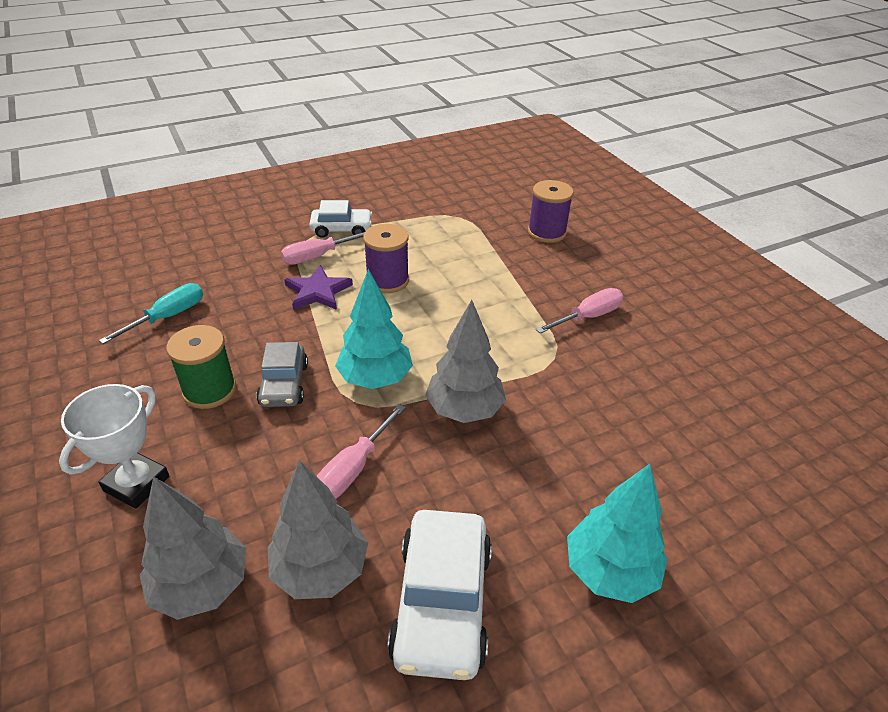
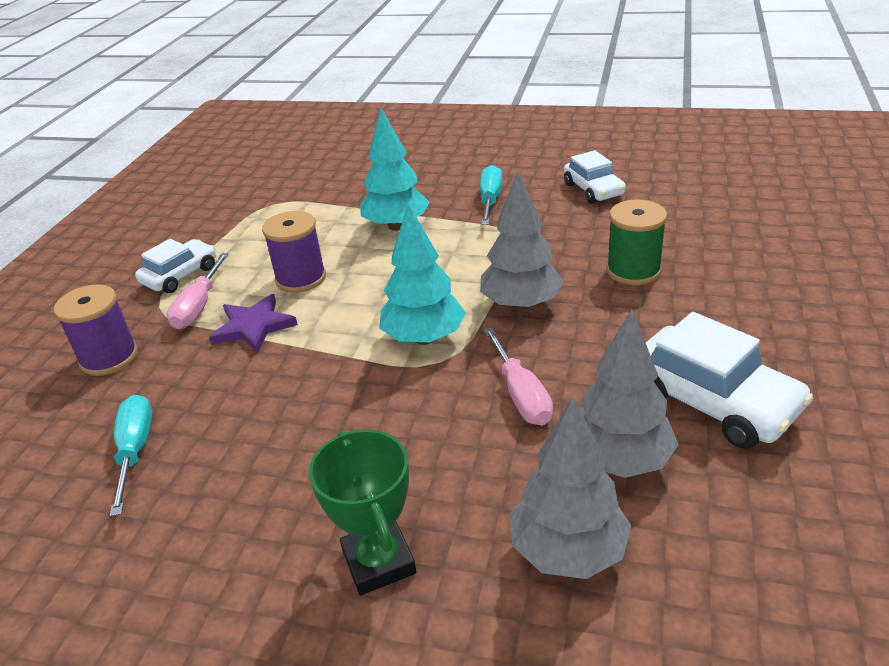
camera: 45 degrees left, 5 degrees down
white trophy [59,384,169,509] -> green trophy [309,429,416,595]
green spool [166,325,236,409] -> green spool moved to [606,200,667,285]
grey car [256,342,308,407] -> none
purple spool [528,180,574,243] -> purple spool moved to [54,284,138,376]
pink screwdriver [536,288,623,334] -> turquoise screwdriver [480,165,502,225]
turquoise tree [567,464,667,603] -> turquoise tree moved to [360,108,430,231]
none -> white car [564,150,626,203]

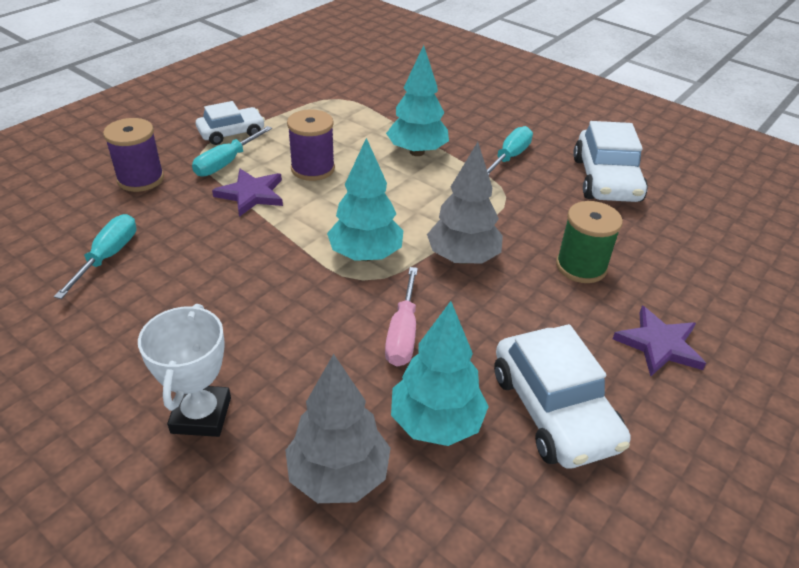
camera: 20 degrees right, 5 degrees up
pink screwdriver [167,253,229,329] -> turquoise screwdriver [192,126,272,177]
green trophy [309,429,416,595] -> white trophy [138,304,231,437]
white car [564,150,626,203] -> white car [573,121,648,202], size x1.57
grey tree [581,309,679,478] -> turquoise tree [391,301,489,446]
none -> purple star [613,306,706,376]

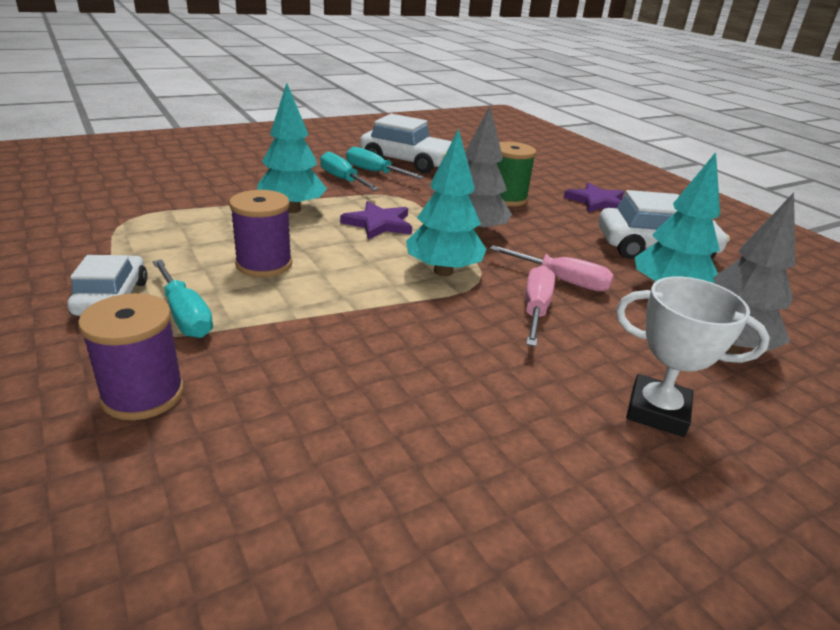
camera: 70 degrees left, 10 degrees down
turquoise screwdriver [54,214,136,299] -> turquoise screwdriver moved to [346,147,424,179]
purple star [212,169,283,217] -> purple star moved to [340,201,412,240]
none -> pink screwdriver [525,265,555,347]

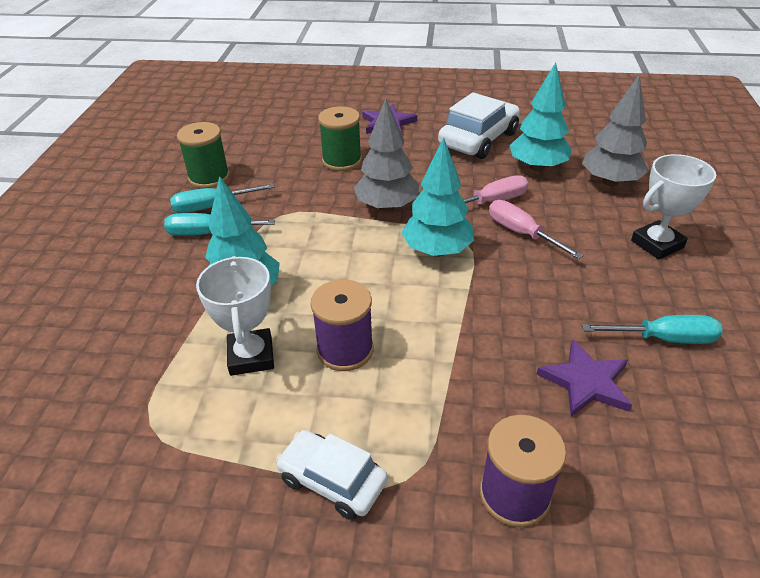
camera: 50 degrees left, 10 degrees up
turquoise screwdriver [153,260,213,338] -> turquoise screwdriver moved to [582,315,723,344]
purple star [340,201,412,240] -> purple star moved to [536,339,632,417]
white car [360,114,452,173] -> green spool [177,122,230,188]
none -> white trophy [196,256,274,376]

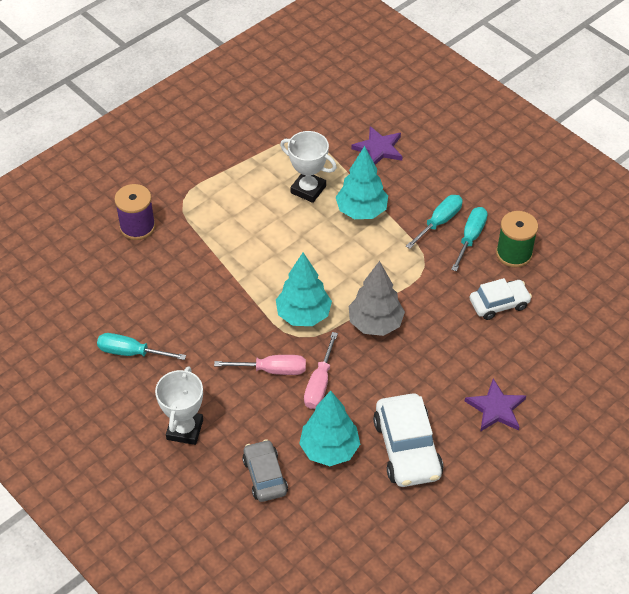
camera: 130 degrees right, 10 degrees up
white car [276,430,388,520] -> white car moved to [470,278,532,320]
purple spool [311,280,374,371] -> none
green spool [318,106,362,171] -> none
purple star [536,339,632,417] -> purple star moved to [351,126,403,165]
grey tree [582,75,649,186] -> grey car [242,439,288,502]
turquoise screwdriver [582,315,723,344] -> turquoise screwdriver turned 60 degrees clockwise [97,333,186,360]

